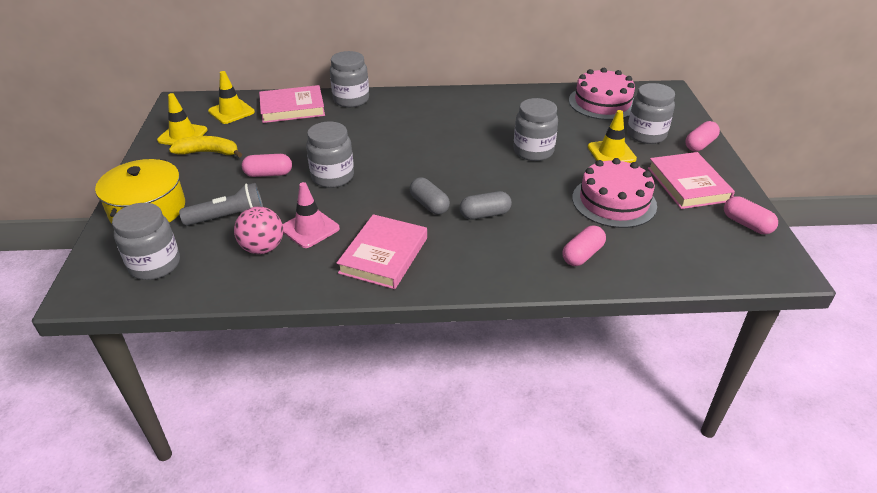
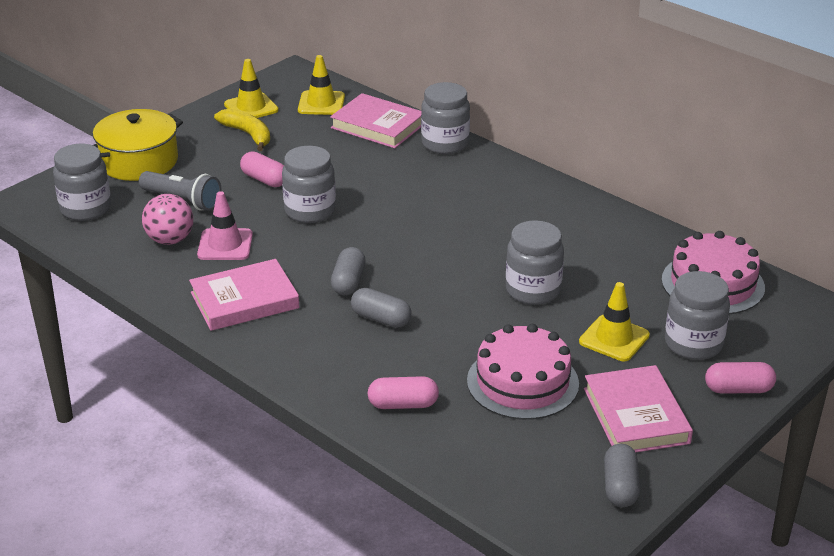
camera: 45 degrees right, 5 degrees down
pink book [648,152,735,209] -> pink book turned 45 degrees counterclockwise [584,365,693,452]
pink capsule [724,196,778,234] -> grey capsule [604,444,640,507]

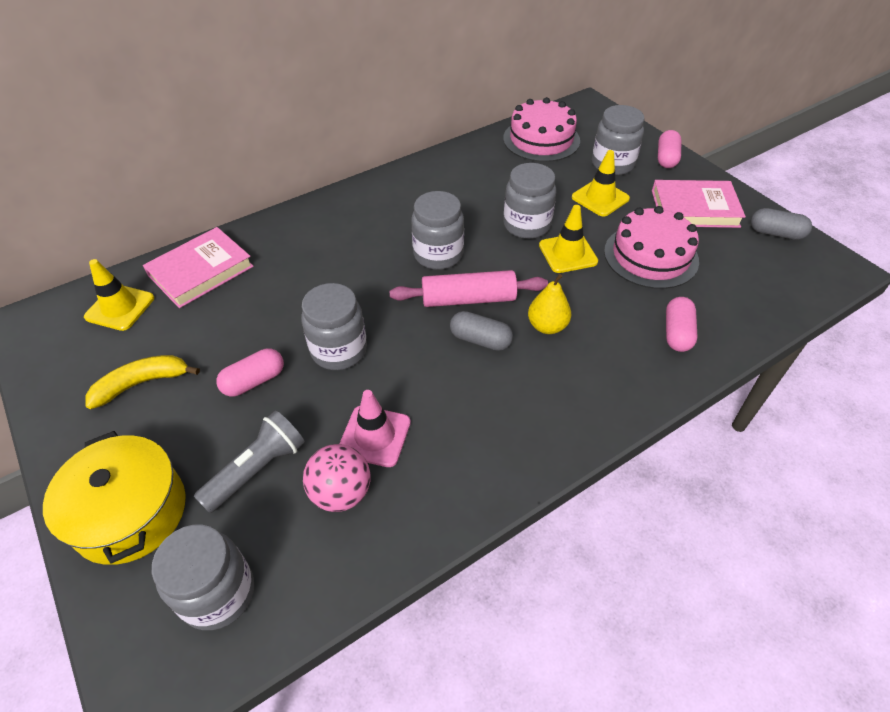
camera: 75 degrees left, 15 degrees up
pink book [189,259,300,331] -> none
yellow traffic cone [224,59,278,118] -> yellow traffic cone moved to [539,205,598,273]
grey capsule [351,288,412,328] -> yellow pear [528,274,571,334]
grey jar [421,82,470,154] -> grey jar moved to [411,191,464,270]
none -> pink rolling pin [389,270,548,307]

